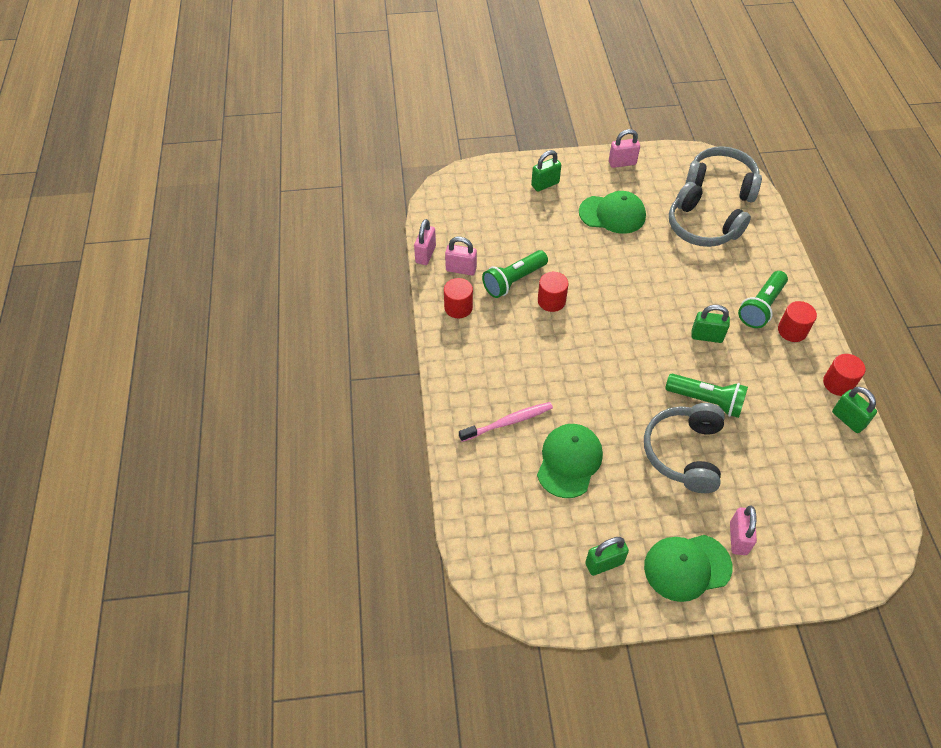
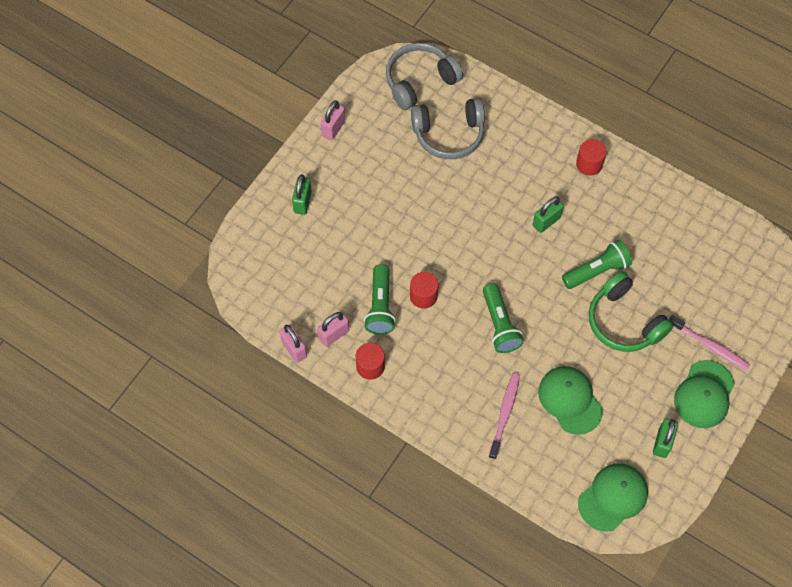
camera: 50 degrees left, 10 degrees up
green cap [579,191,646,234] -> green cap moved to [578,463,648,532]
grey headphones [644,403,725,493] -> green headphones [589,271,673,352]
pink padlock [730,505,757,555] -> pink toothbrush [669,315,750,370]
green flashlight [738,271,788,328] -> green flashlight moved to [483,283,524,353]
red cylinder [823,354,865,396] -> none
green padlock [832,387,877,433] -> none

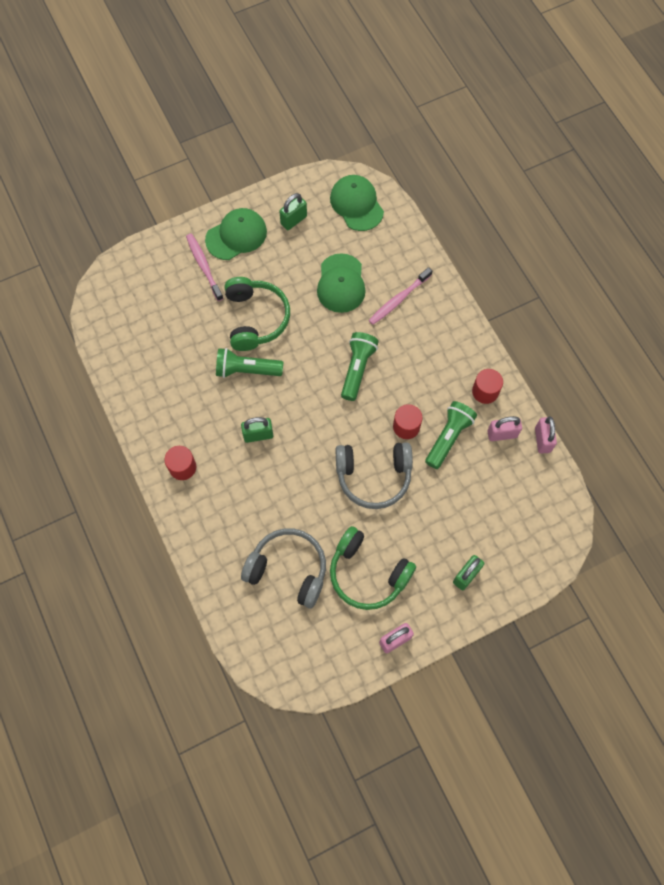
camera: 150 degrees left, 5 degrees up
grey headphones [386,43,463,110] -> grey headphones moved to [336,442,413,509]
green cap [578,463,648,532] -> green cap turned 75 degrees clockwise [330,175,384,231]
none -> green headphones [330,526,416,610]

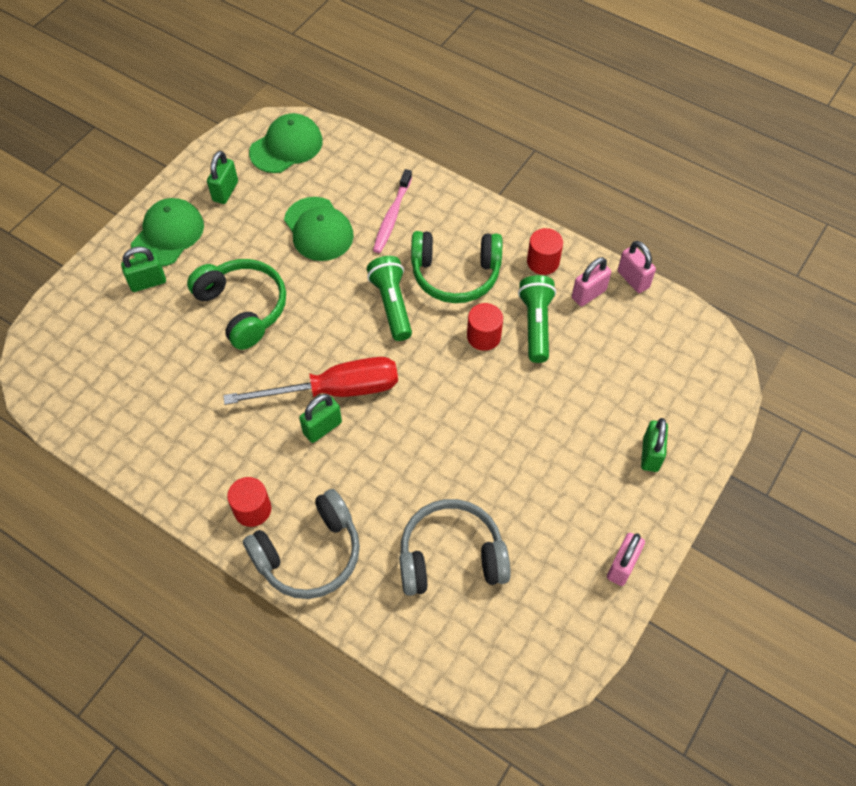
camera: 30 degrees left, 10 degrees down
pink toothbrush [186,234,224,301] -> green padlock [121,247,166,292]
green flashlight [216,348,283,378] -> none
green cap [330,175,384,231] -> green cap turned 105 degrees clockwise [249,113,323,173]
green headphones [330,526,416,610] -> green headphones moved to [411,231,502,303]
grey headphones [336,442,413,509] -> grey headphones moved to [243,489,360,599]
none -> red screwdriver [223,357,398,405]

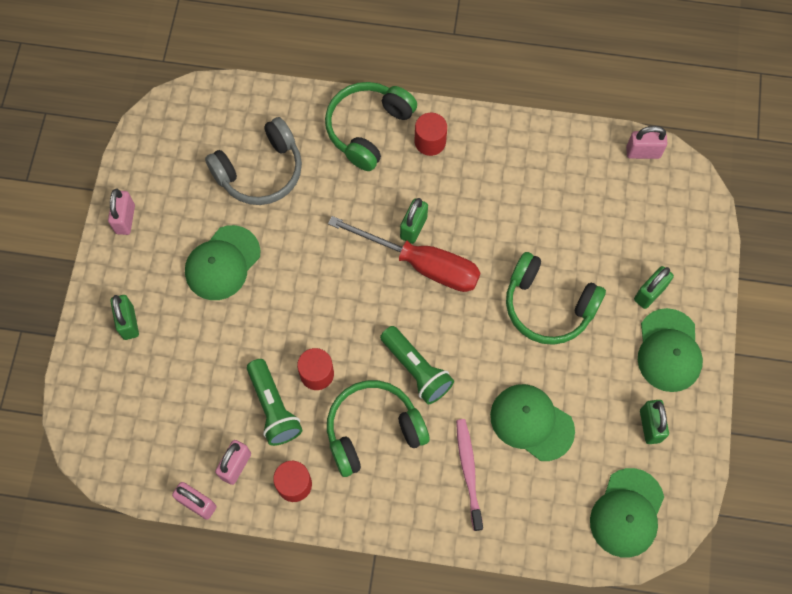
camera: 155 degrees right, 10 degrees up
red screwdriver [223,357,398,405] -> red screwdriver turned 120 degrees counterclockwise [328,216,481,292]
grey headphones [243,489,360,599] -> green headphones [325,82,417,171]
none -> green cap [185,225,260,300]
none -> pink padlock [626,126,667,159]

